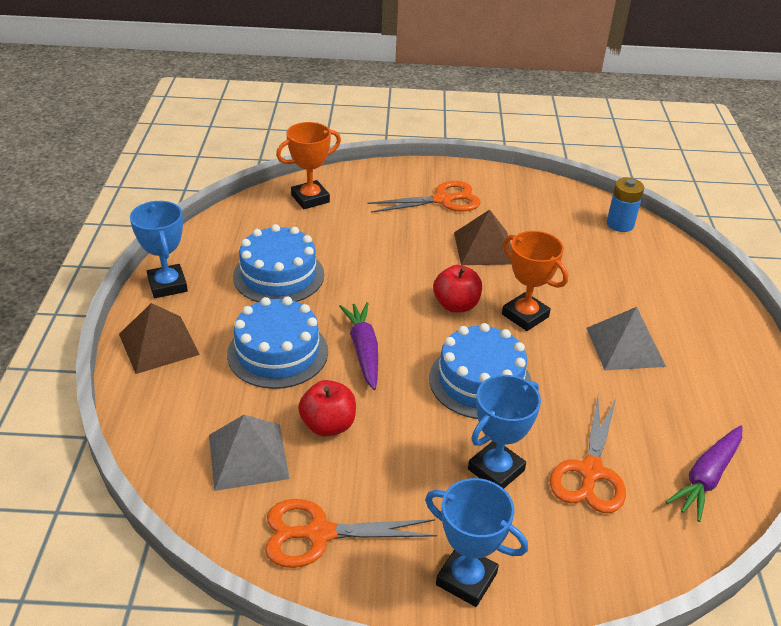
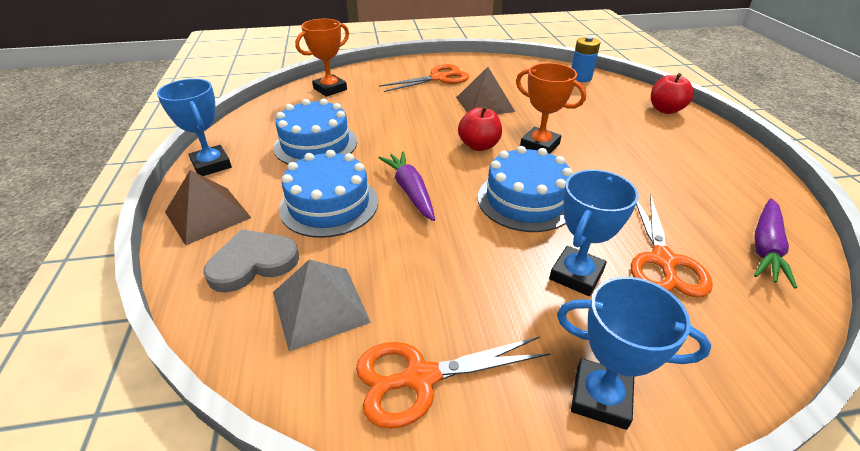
camera: 10 degrees left, 0 degrees up
red apple [298,380,356,437] -> red apple moved to [651,73,694,114]
grey pyramid [586,307,666,370] -> none
none -> grey heart [203,229,299,293]

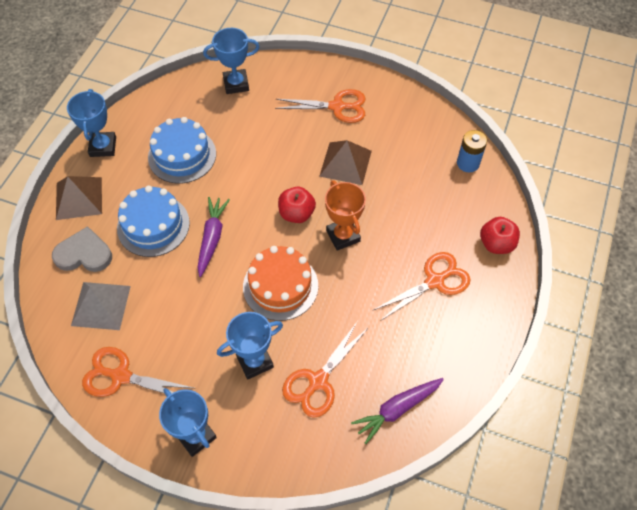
camera: 30 degrees right, 20 degrees up
orange trophy [295,19,349,97] -> blue trophy [203,28,259,94]
blue cake [477,146,573,232] -> orange cake [243,246,318,321]
none -> orange scissors [374,252,471,321]

